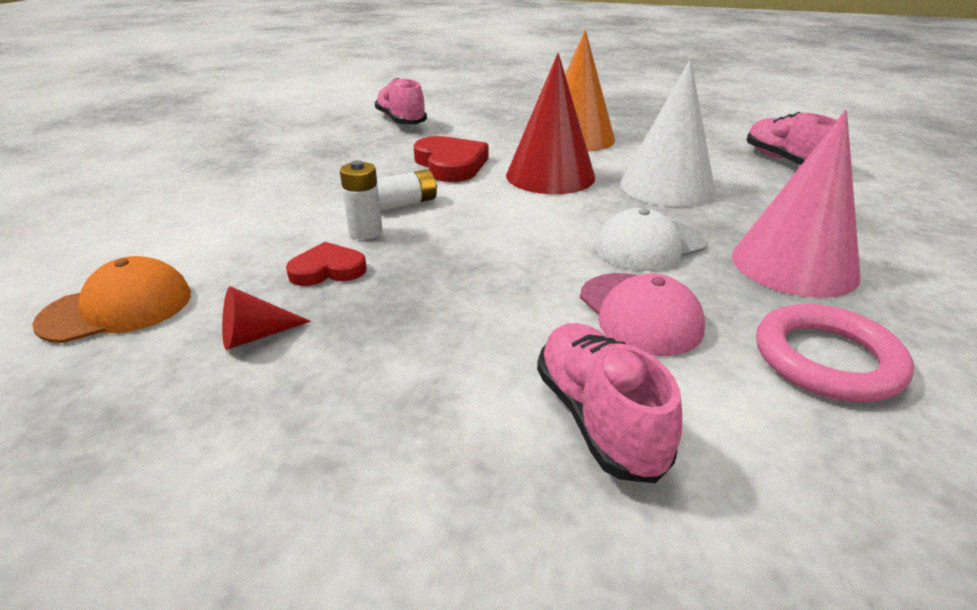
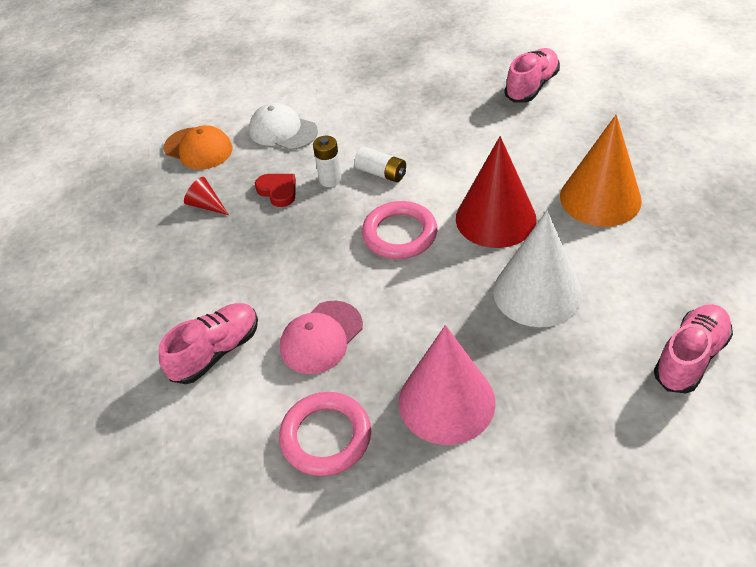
camera: 65 degrees right, 15 degrees up
red heart [413,136,489,182] -> none
white cap [595,208,707,271] -> white cap moved to [249,103,318,150]
none -> pink ring [362,201,437,259]

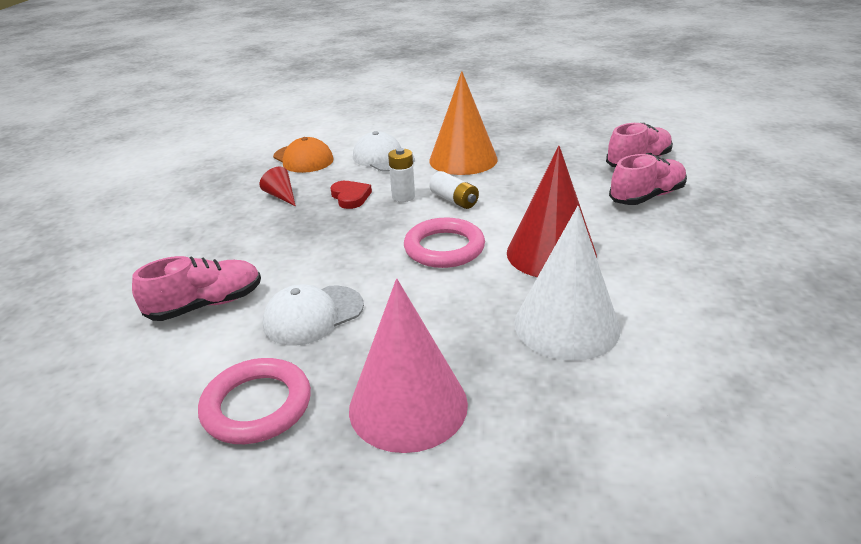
camera: 15 degrees right, 15 degrees down
pink cap [280,301,363,374] -> white cap [263,284,364,345]
orange cone [560,114,642,227] -> orange cone moved to [429,71,498,175]
pink shoe [654,304,733,393] -> pink shoe moved to [609,154,687,205]

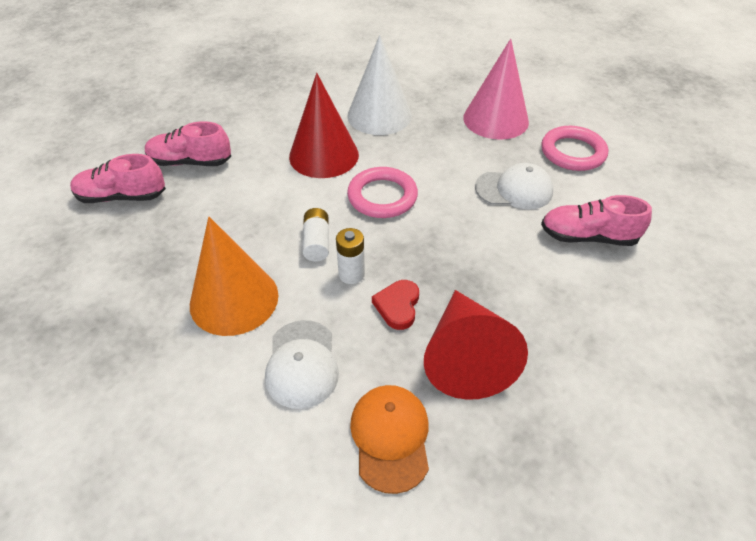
camera: 145 degrees left, 15 degrees up
red cone [260,167,296,206] -> red cone [424,290,528,400], size x2.30

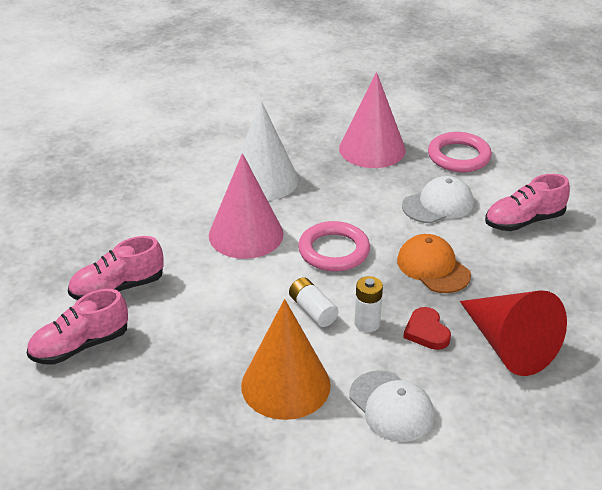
camera: 30 degrees left, 10 degrees down
red cone [289,73,359,178] -> pink cone [209,153,284,259]
orange cap [350,385,429,494] -> orange cap moved to [397,234,471,293]

